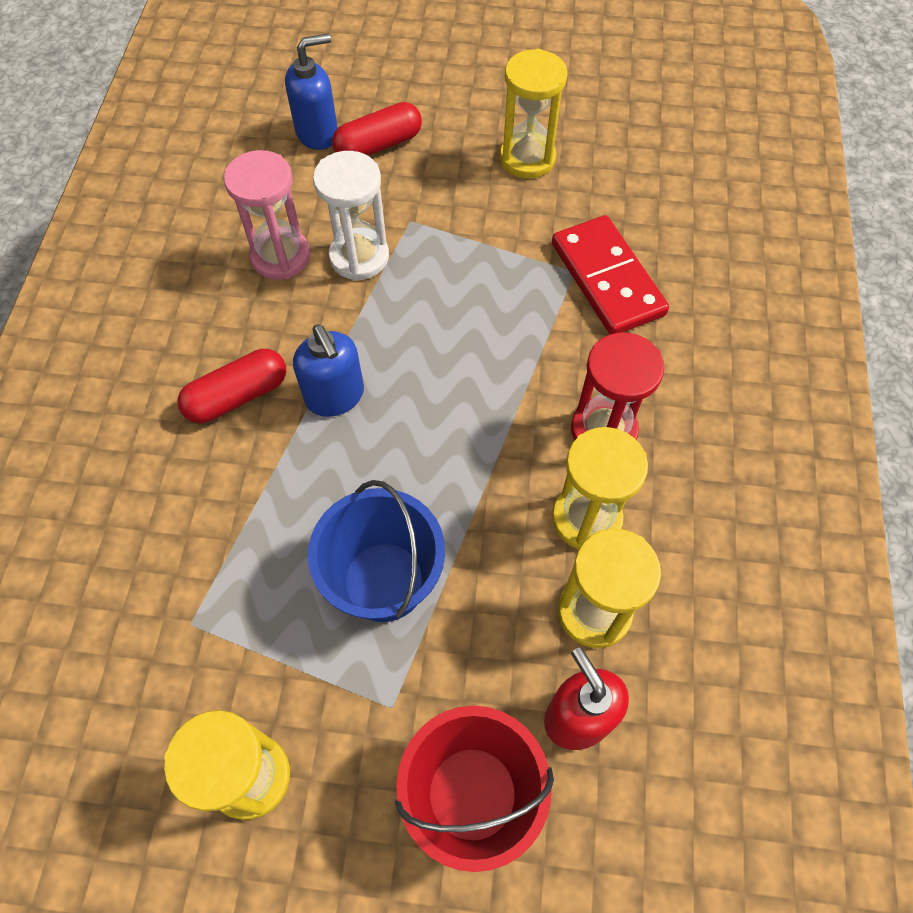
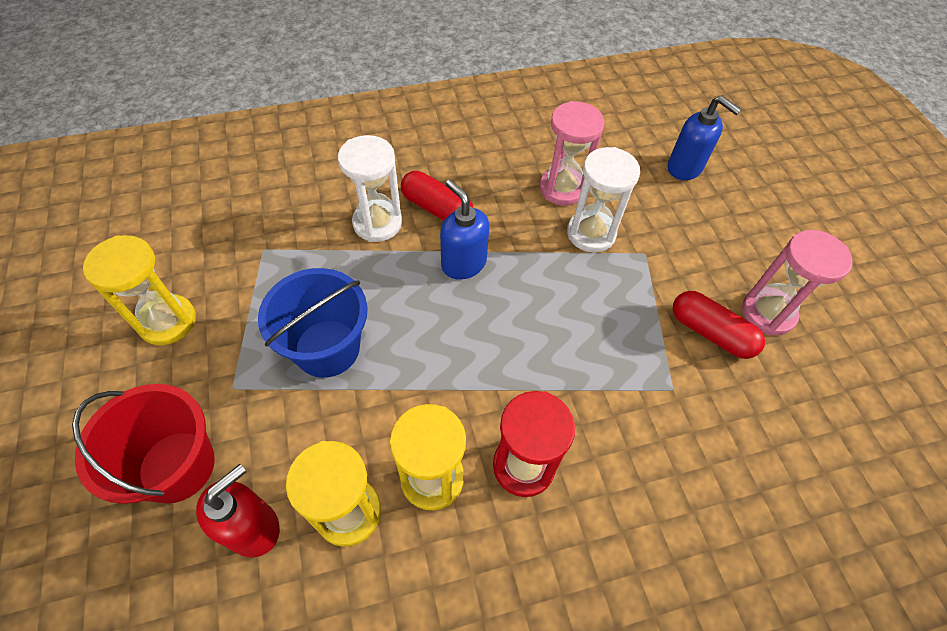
camera: 65 degrees right, 5 degrees down
blue soap dispenser [293,324,364,417] -> blue soap dispenser turned 105 degrees clockwise [440,179,489,280]
red capsule [332,102,422,156] -> red capsule moved to [673,291,765,359]
yellow hourglass [500,49,567,179] -> pink hourglass [742,230,853,336]
red domino [552,215,669,334] -> none
none -> white hourglass [338,135,402,242]

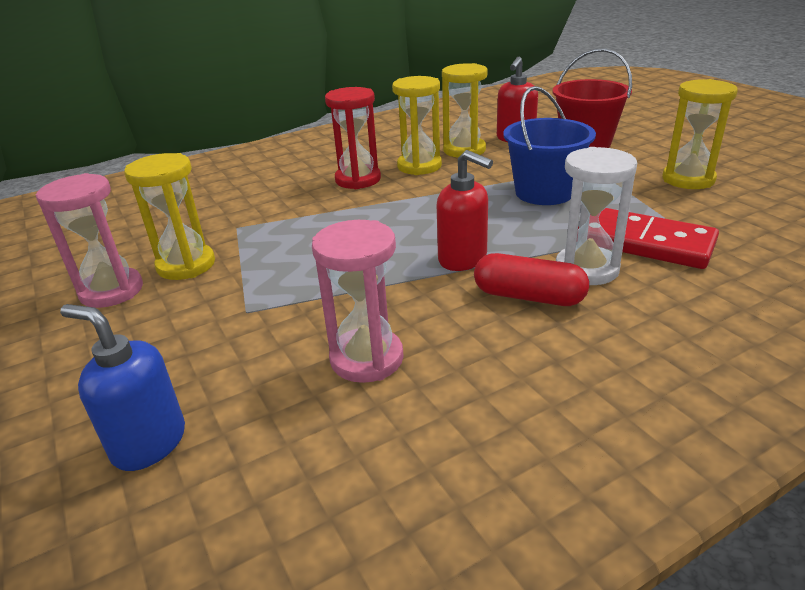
camera: 170 degrees right, 25 degrees down
blue soap dispenser [440,179,489,280] -> red soap dispenser [437,150,493,271]
white hourglass [567,147,640,253] -> none
red capsule [673,291,765,359] -> yellow hourglass [124,153,215,280]
none -> red domino [578,208,719,269]

